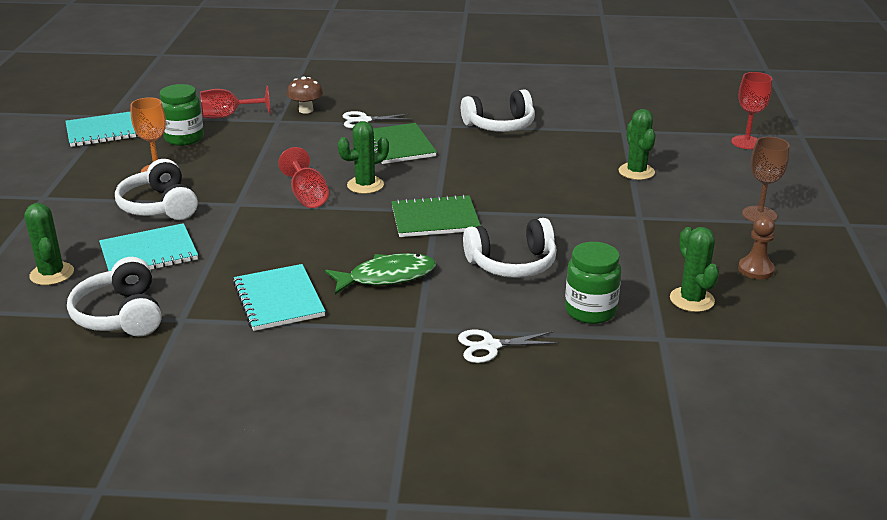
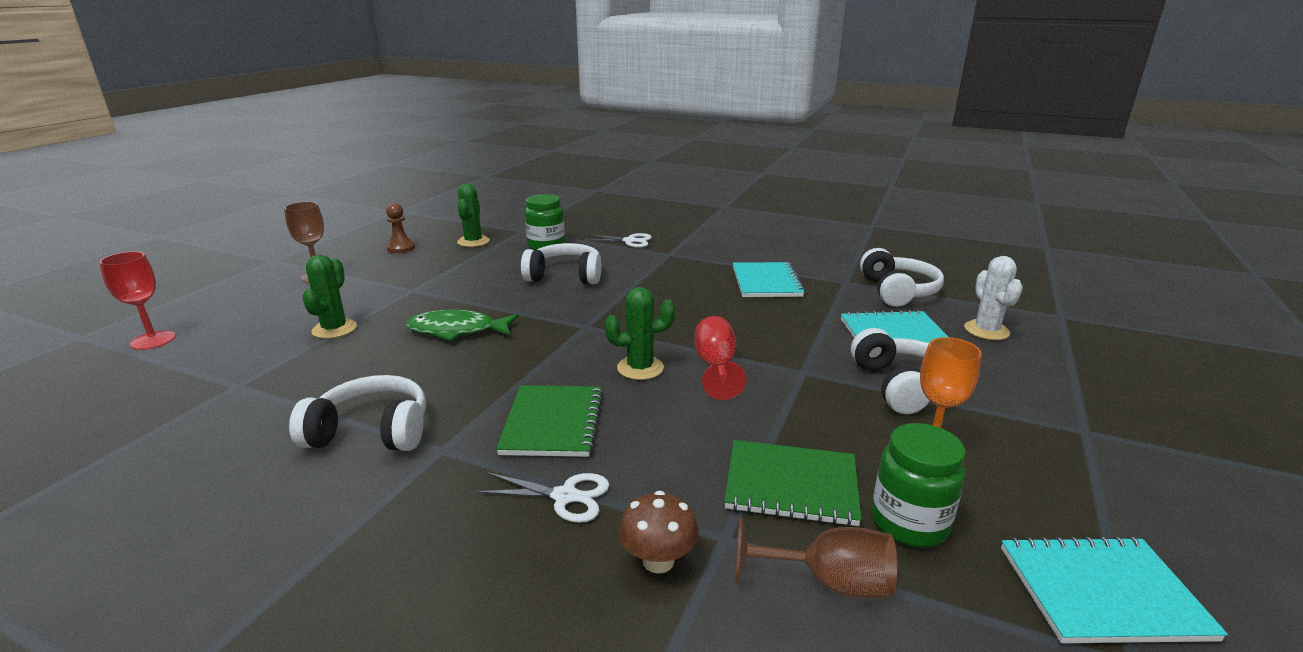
camera: 160 degrees left, 5 degrees down
green cactus [24,203,74,285] -> white cactus [964,256,1023,340]
red goblet [200,86,271,119] -> brown goblet [735,517,897,598]
green fish [325,253,436,294] -> green fish moved to [406,309,519,341]
green notebook [391,194,481,237] -> green notebook moved to [724,440,862,526]

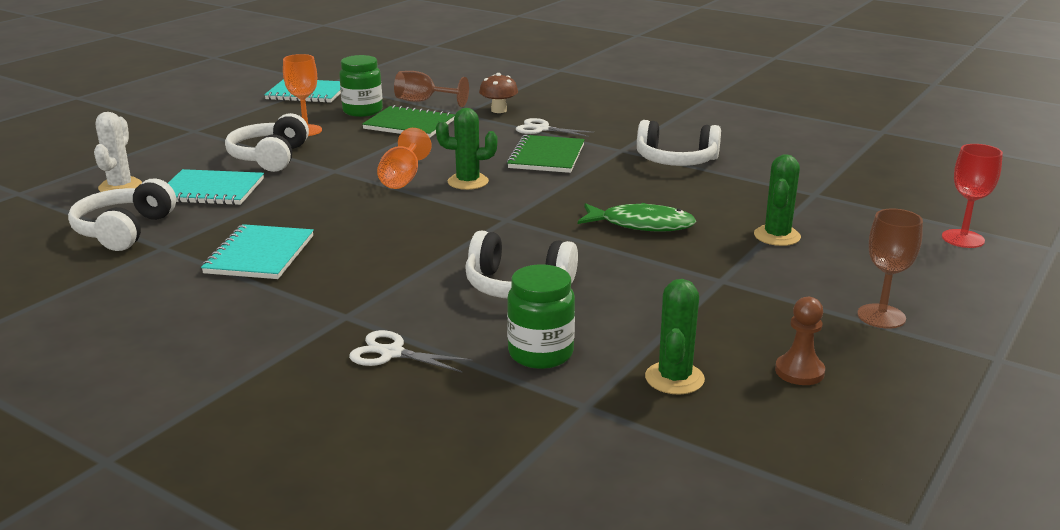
camera: 170 degrees left, 0 degrees up
red goblet [695,316,747,400] -> orange goblet [377,128,432,189]

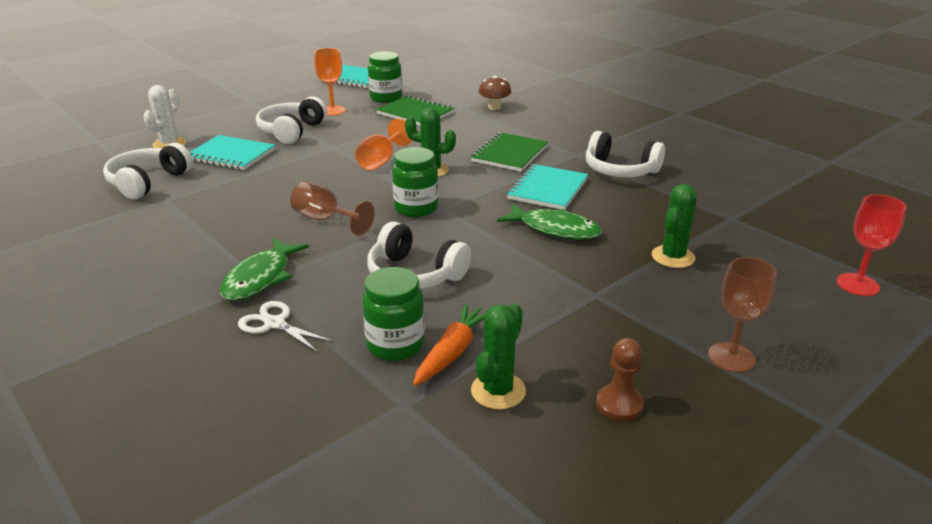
camera: 15 degrees right, 5 degrees up
turquoise notebook [201,224,314,279] -> turquoise notebook moved to [507,164,588,209]
brown goblet [394,71,469,107] -> brown goblet moved to [290,182,375,236]
white scissors [516,118,594,137] -> none
none -> green fish [220,238,309,301]
none -> green jar [392,147,439,217]
none -> orange carrot [413,303,486,386]

